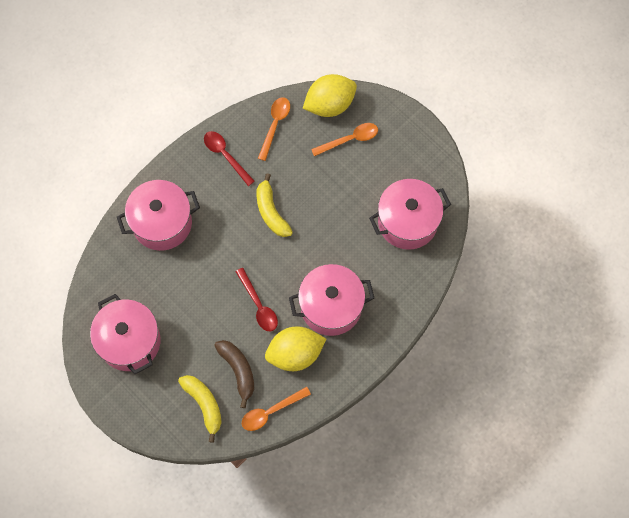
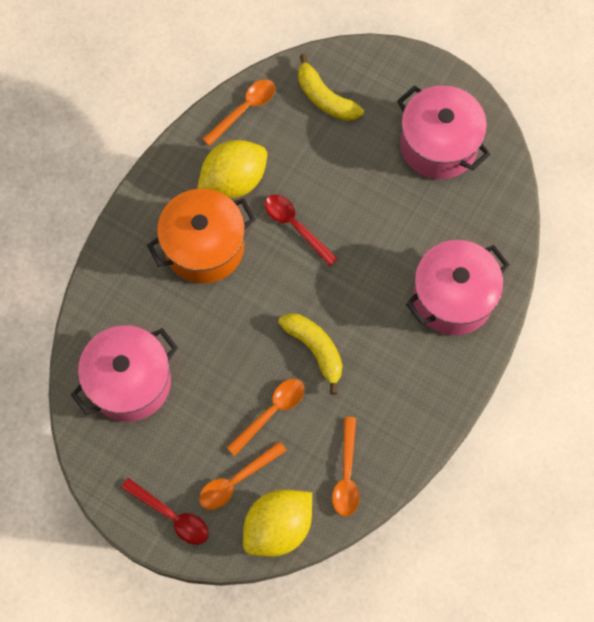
camera: 165 degrees right, 0 degrees up
red spoon [204,131,255,186] -> red spoon moved to [121,478,209,545]
brown banana [214,340,254,408] -> none
pink pot [289,264,374,336] -> orange pot [147,189,256,284]
none -> orange spoon [226,379,305,456]

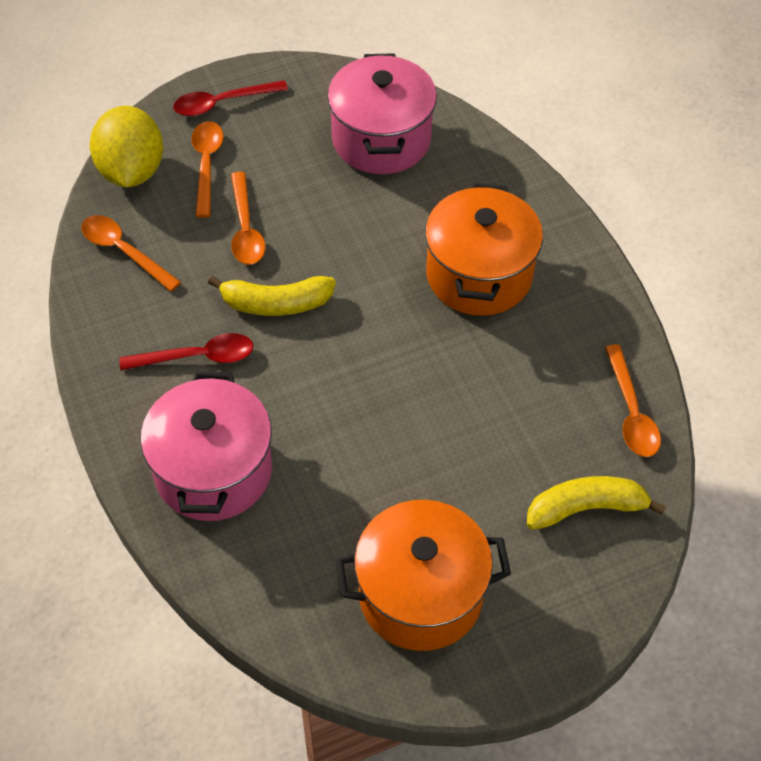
camera: 125 degrees right, 15 degrees down
yellow lemon [197,140,267,199] -> none
red spoon [265,194,338,266] -> red spoon moved to [119,333,254,370]
pink pot [397,85,490,180] -> orange pot [335,500,511,651]

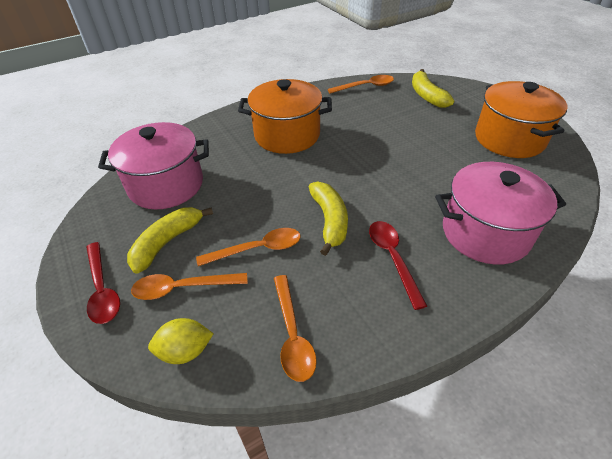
camera: 95 degrees left, 10 degrees down
orange spoon [81,215,181,292] -> orange spoon turned 45 degrees counterclockwise [274,275,317,382]
yellow lemon [89,106,163,188] -> yellow lemon [148,318,214,364], size x0.57
none -> yellow banana [127,207,213,274]

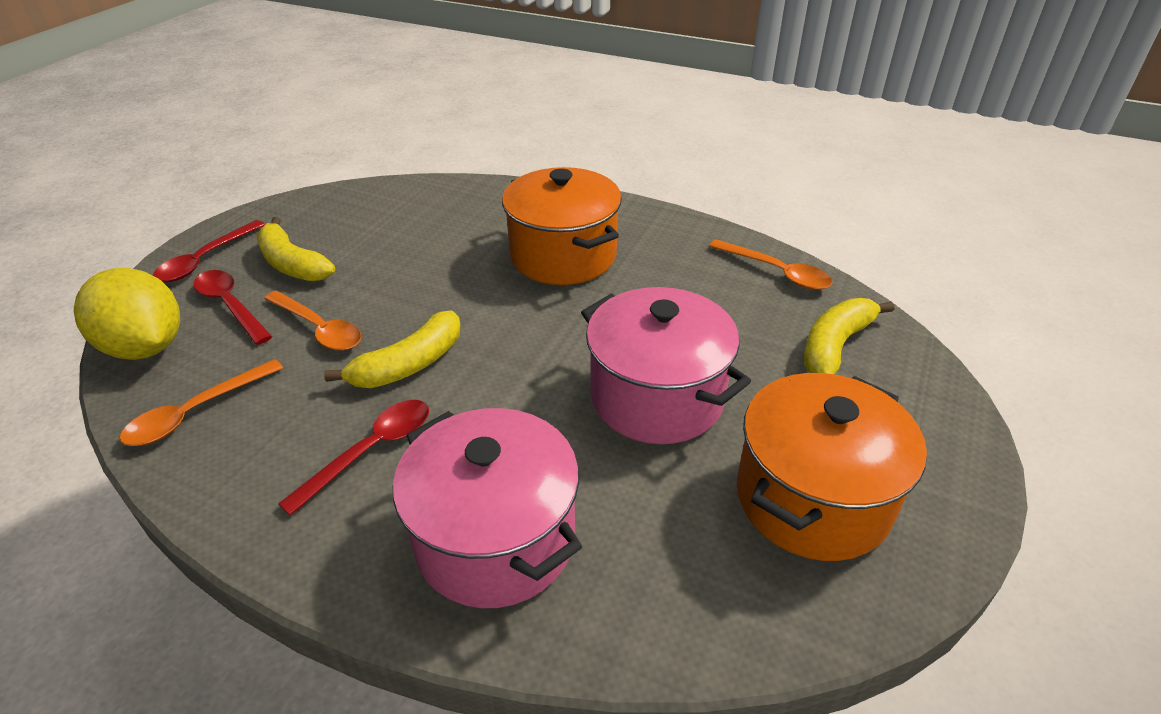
camera: 55 degrees right, 5 degrees down
pink pot [98,122,209,209] -> pink pot moved to [581,287,751,444]
yellow banana [127,207,213,274] -> yellow banana turned 135 degrees counterclockwise [256,217,335,281]
orange spoon [131,273,248,300] -> red spoon [194,270,272,345]
yellow lemon [148,318,214,364] -> yellow lemon [74,268,180,360], size x1.74

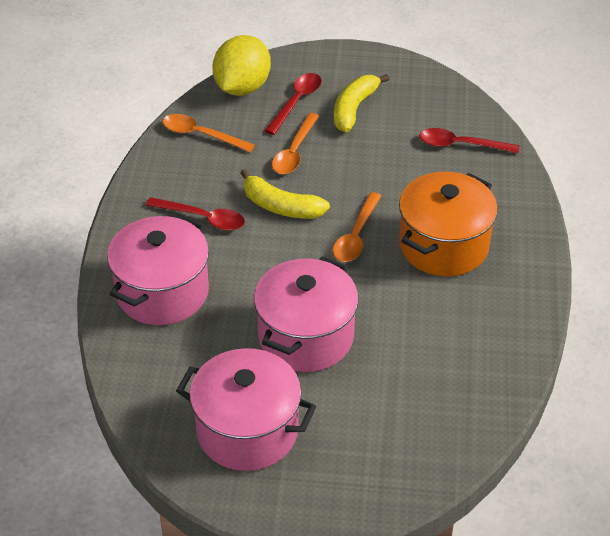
camera: 70 degrees right, 5 degrees up
red spoon [153,220,265,282] -> red spoon moved to [419,128,519,153]
orange spoon [709,239,832,290] -> orange spoon moved to [333,192,381,262]
orange pot [737,373,927,561] -> pink pot [176,348,316,471]
yellow banana [804,298,894,374] -> none

